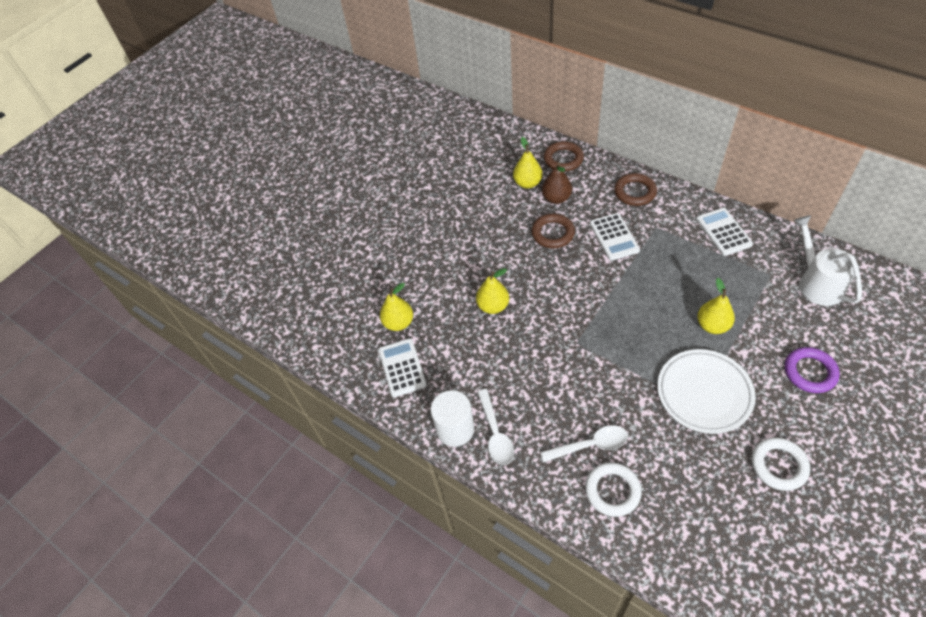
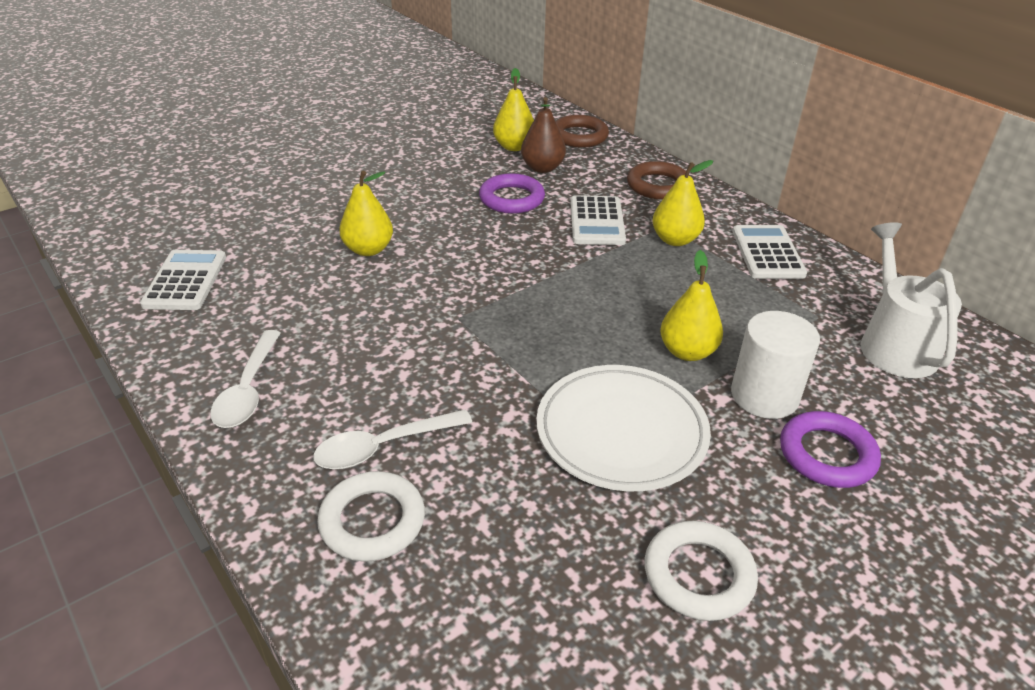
camera: 10 degrees right, 15 degrees down
yellow pear [380,283,413,331] -> yellow pear moved to [652,160,713,246]
white cylinder [431,390,474,447] -> white cylinder moved to [731,311,820,419]
brown ring [532,214,575,248] -> purple ring [479,173,545,214]
white spoon [540,425,628,462] -> white spoon turned 150 degrees clockwise [313,409,473,470]

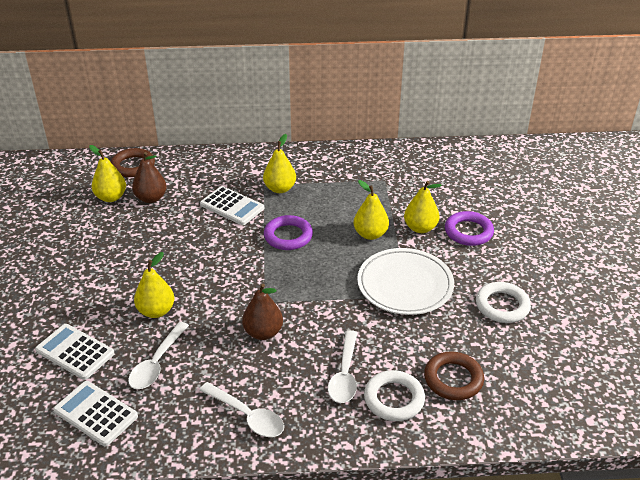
camera: 55 degrees left, 0 degrees up
purple ring [479,173,545,214] -> purple ring moved to [264,215,313,250]
brown ring [627,161,690,200] -> brown ring moved to [424,351,484,400]
white cylinder [731,311,820,419] -> yellow pear [404,181,442,233]
white calculator [732,225,807,279] -> white calculator moved to [35,324,115,380]
white watering can [860,222,962,378] -> none
none -> white spoon [128,322,189,389]
none -> brown pear [242,284,283,340]

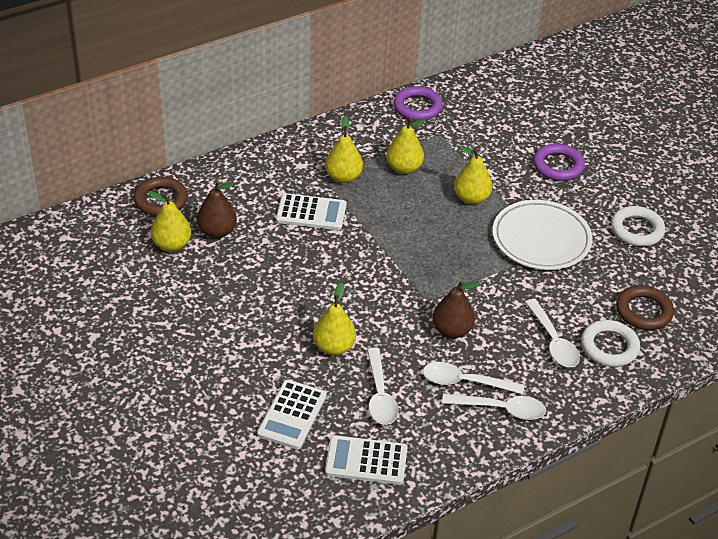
camera: 30 degrees left, 5 degrees up
white calculator [35,324,115,380] -> white calculator turned 75 degrees counterclockwise [257,379,327,449]
purple ring [264,215,313,250] -> purple ring moved to [393,86,443,121]
yellow pear [404,181,442,233] -> yellow pear moved to [386,119,427,174]
none -> white spoon [423,362,524,394]

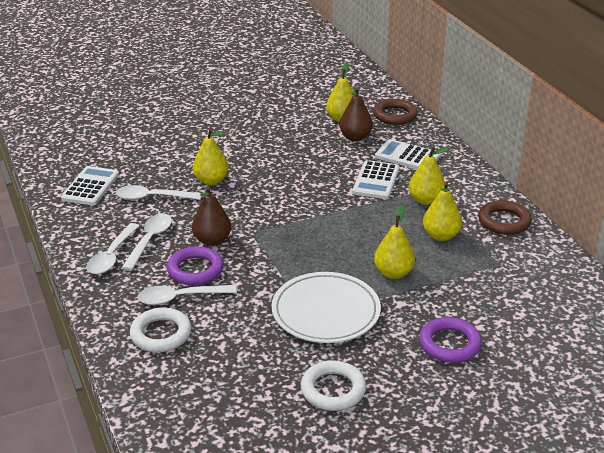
camera: 100 degrees right, 10 degrees down
white calculator [257,379,327,449] -> white calculator moved to [375,139,441,169]
purple ring [393,86,443,121] -> purple ring moved to [167,246,223,285]
brown ring [616,285,674,330] -> brown ring moved to [478,200,532,235]

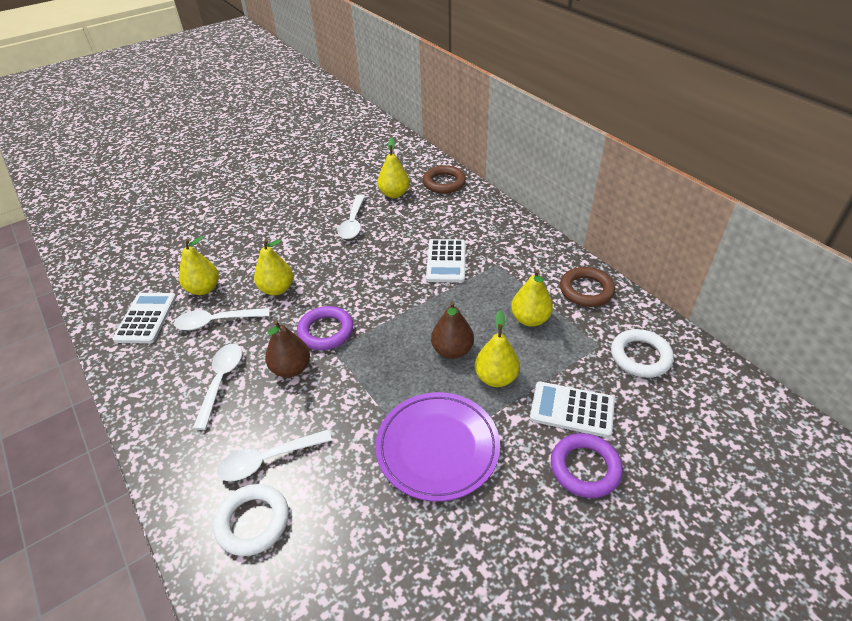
camera: 10 degrees left, 10 degrees up
white spoon [87,223,139,274] -> white spoon moved to [338,194,365,239]
purple ring [167,246,223,285] -> purple ring moved to [297,306,354,350]
white plate [272,272,381,343] -> purple plate [375,392,500,501]
white ring [301,360,366,411] -> white ring moved to [611,329,674,378]
brown pear [339,88,373,141] -> brown pear moved to [431,301,474,359]
white calculator [375,139,441,169] -> white calculator moved to [530,381,615,438]
yellow pear [409,147,449,205] -> yellow pear moved to [179,237,219,295]

